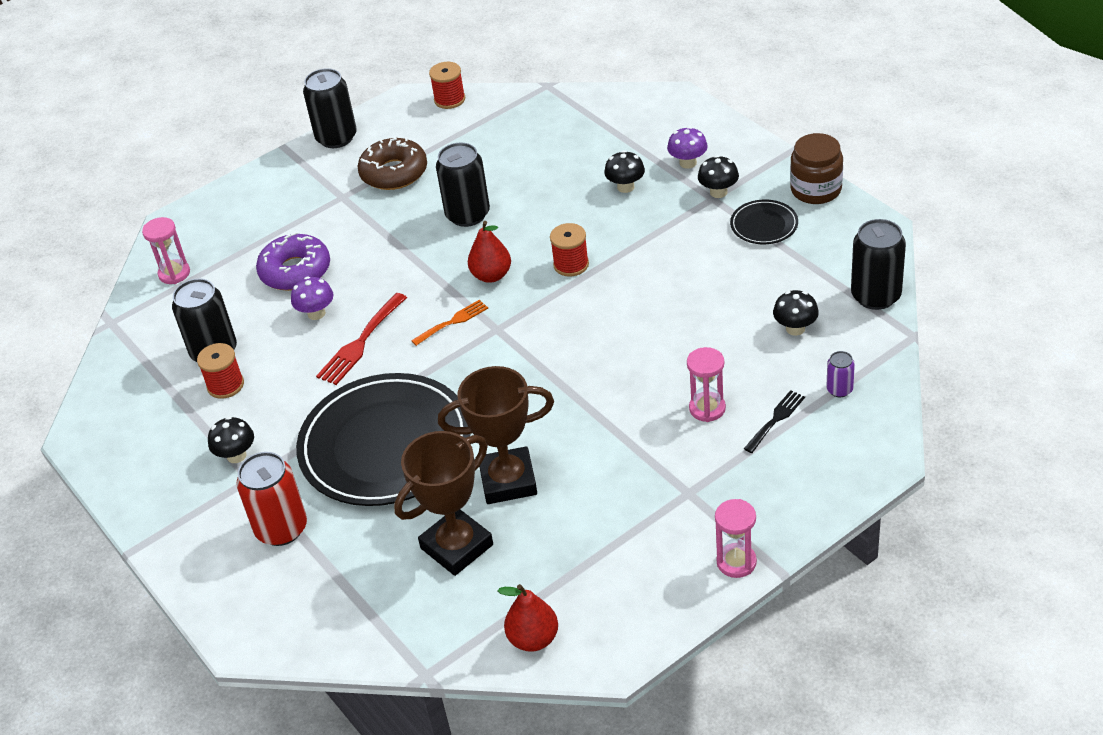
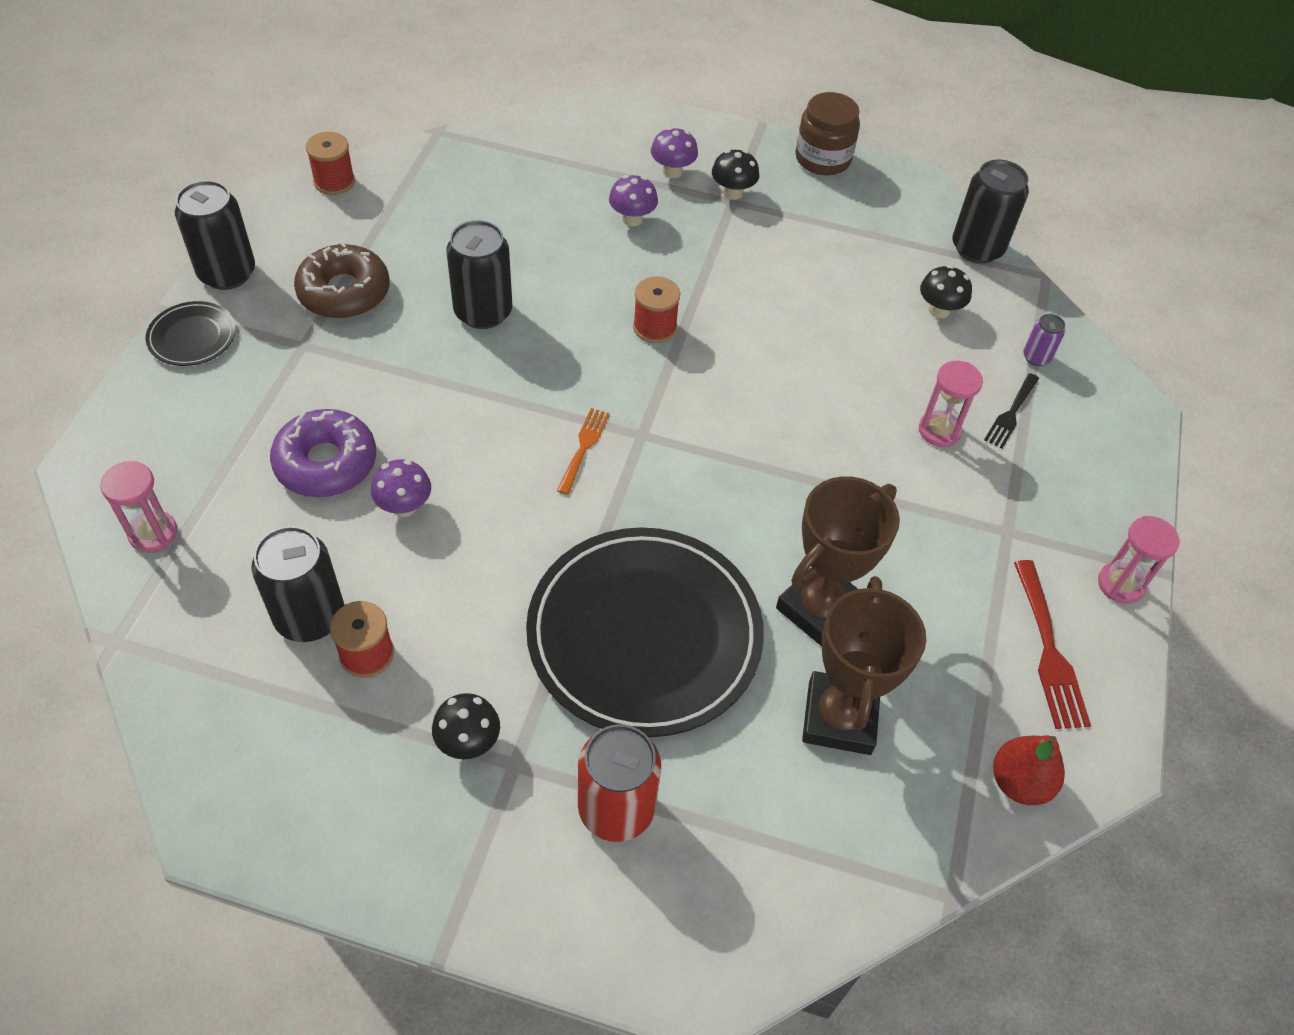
camera: 45 degrees left, 10 degrees up
red fork [316,293,407,385] -> red fork moved to [1014,560,1091,729]
red pear [468,221,511,283] -> none
black mushroom [604,150,645,193] -> purple mushroom [609,175,658,226]
black plate [730,200,798,244] -> black plate moved to [145,301,236,366]
black fork [744,390,805,453] -> black fork turned 150 degrees counterclockwise [984,373,1039,449]

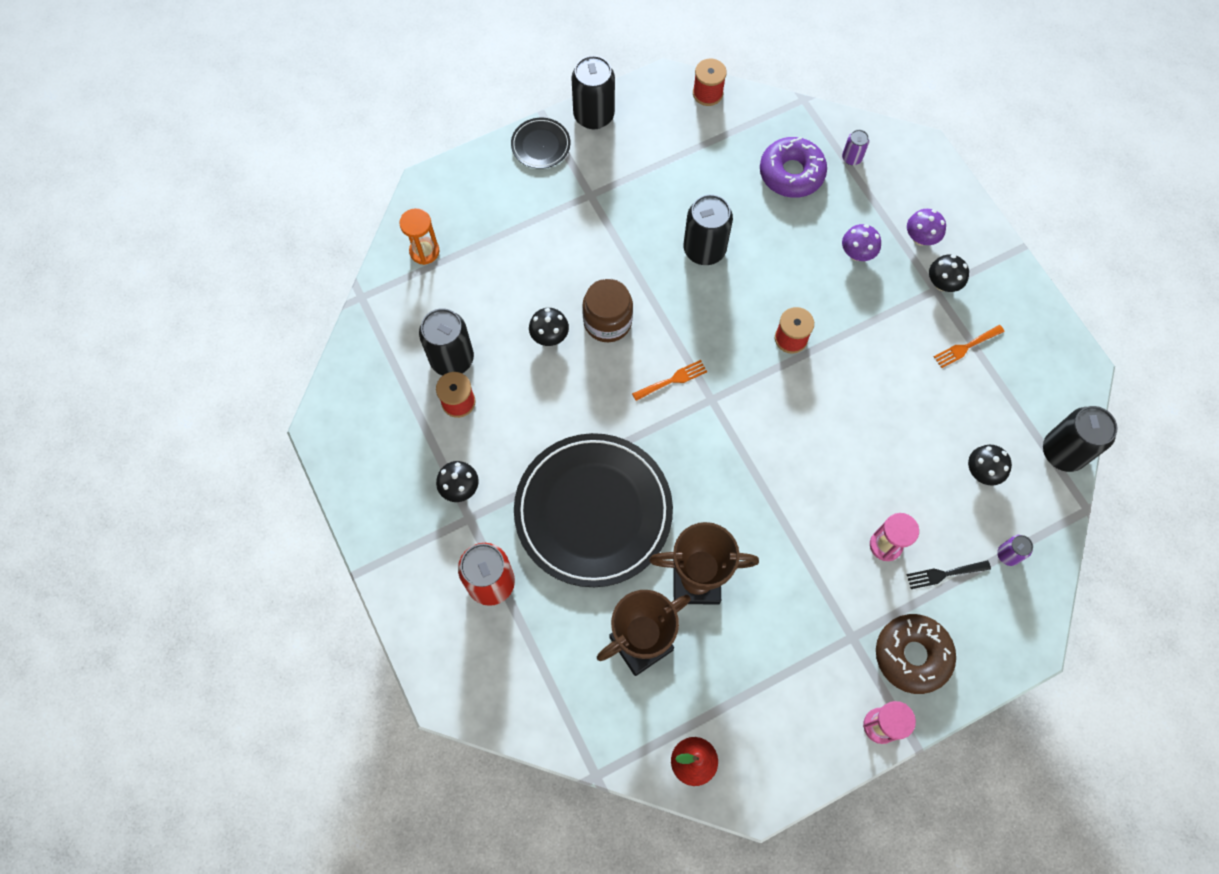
camera: 50 degrees right, 15 degrees up
pink hourglass [100,461,177,553] -> orange hourglass [399,208,440,265]
purple donut [270,409,376,497] -> purple donut moved to [760,137,827,198]
brown donut [294,241,389,319] -> brown donut moved to [876,614,956,694]
purple mushroom [371,459,431,517] -> black mushroom [529,308,569,346]
brown jar [795,92,860,175] -> brown jar moved to [582,279,633,342]
red fork [1014,560,1091,729] -> none
none -> purple can [842,130,869,165]
none -> orange fork [934,325,1005,368]

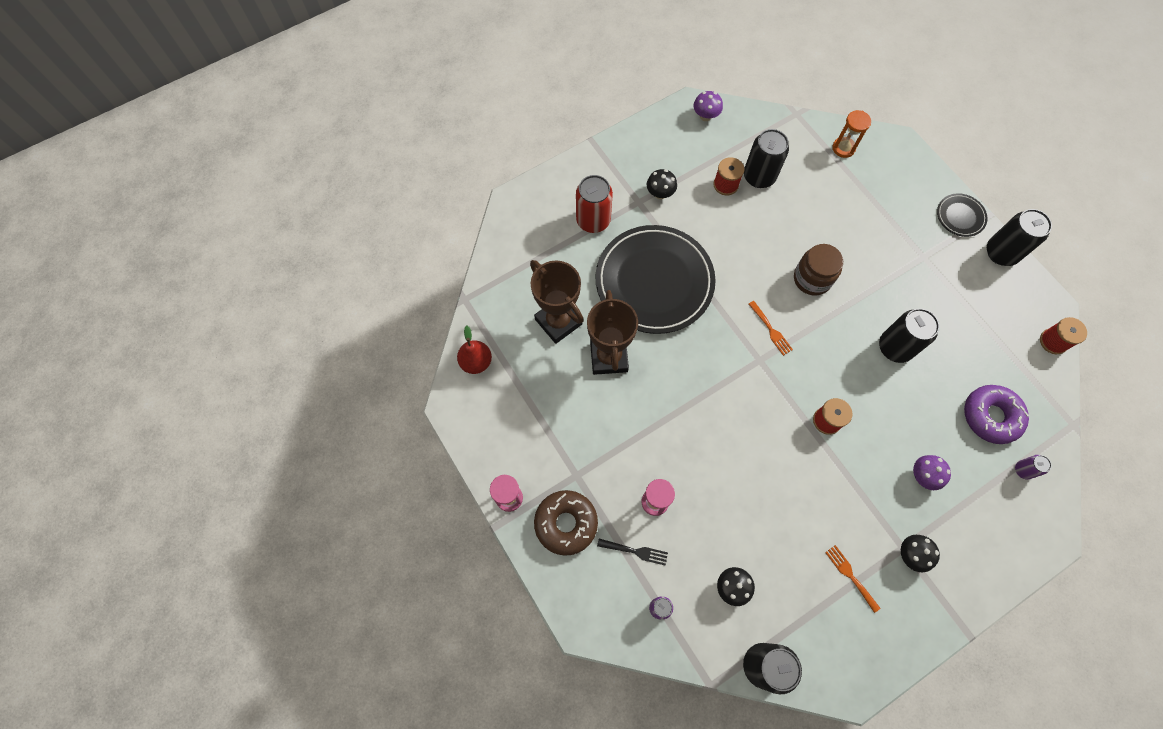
camera: 85 degrees right, 0 degrees up
black mushroom [529,308,569,346] -> none
purple mushroom [907,209,946,246] -> purple mushroom moved to [694,91,723,121]
black fork [907,560,991,589] -> black fork turned 120 degrees clockwise [597,539,668,566]

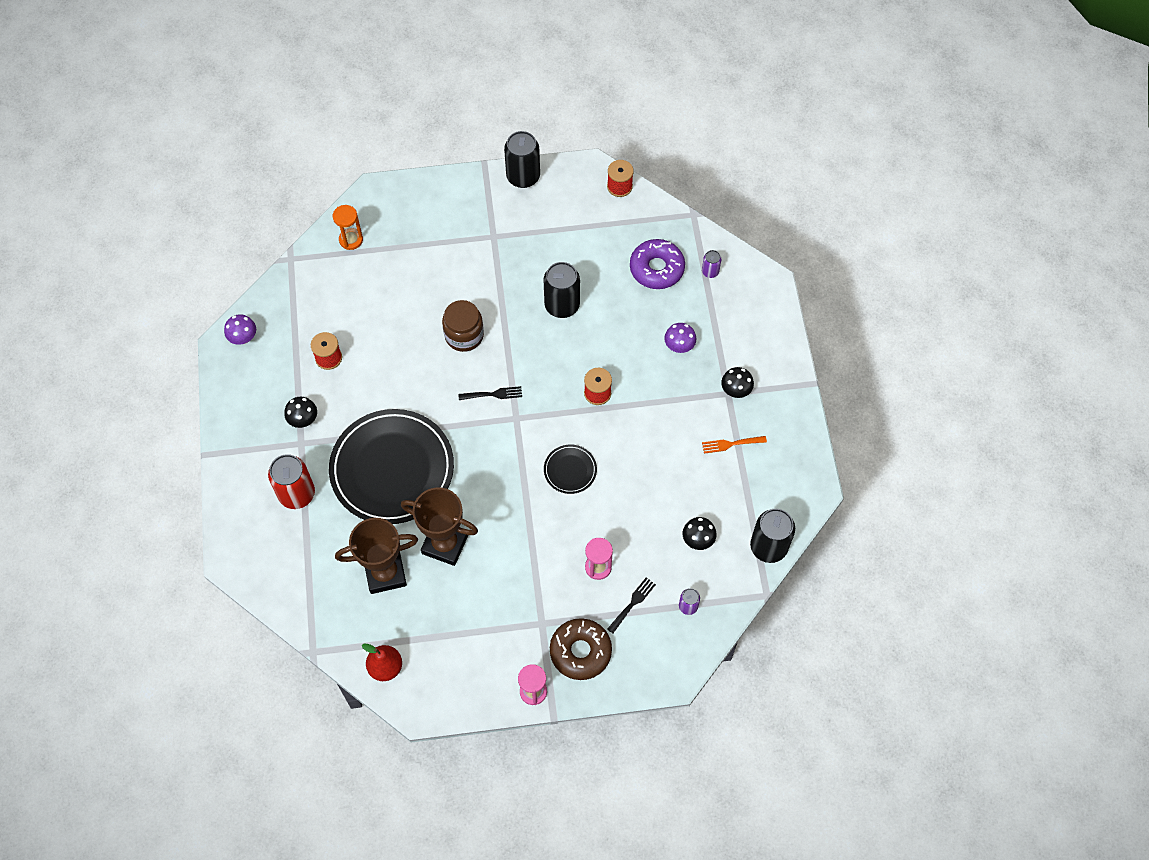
camera: 65 degrees left, 5 degrees down
black can [744,129,789,188] -> none
orange fork [749,301,793,356] -> black fork [458,386,522,400]
black plate [937,193,988,237] -> black plate moved to [544,445,597,494]

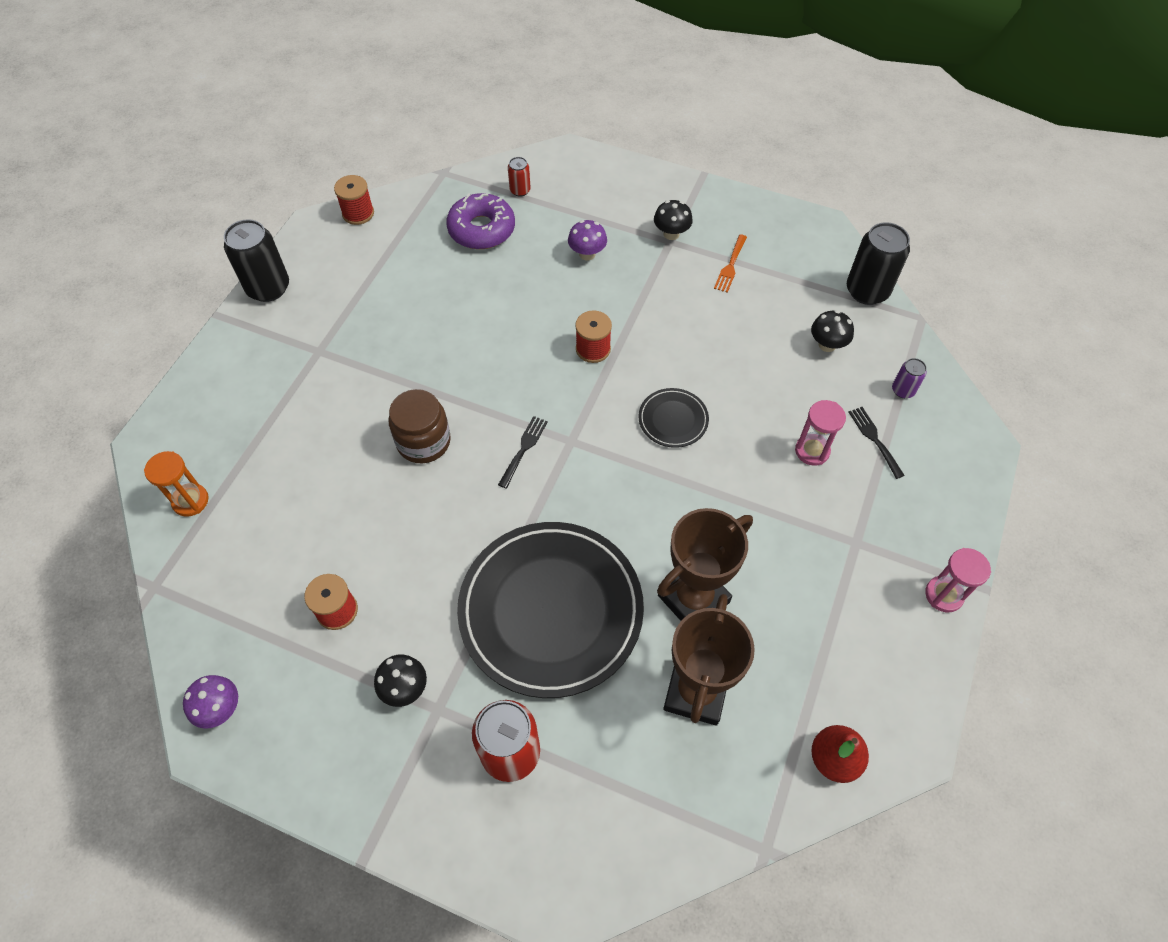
camera: 60 degrees left, 5 degrees down
black can [543,262,580,318] -> none
brown donut [550,618,612,680] -> none
purple can [702,250,721,278] -> red can [508,157,531,197]

